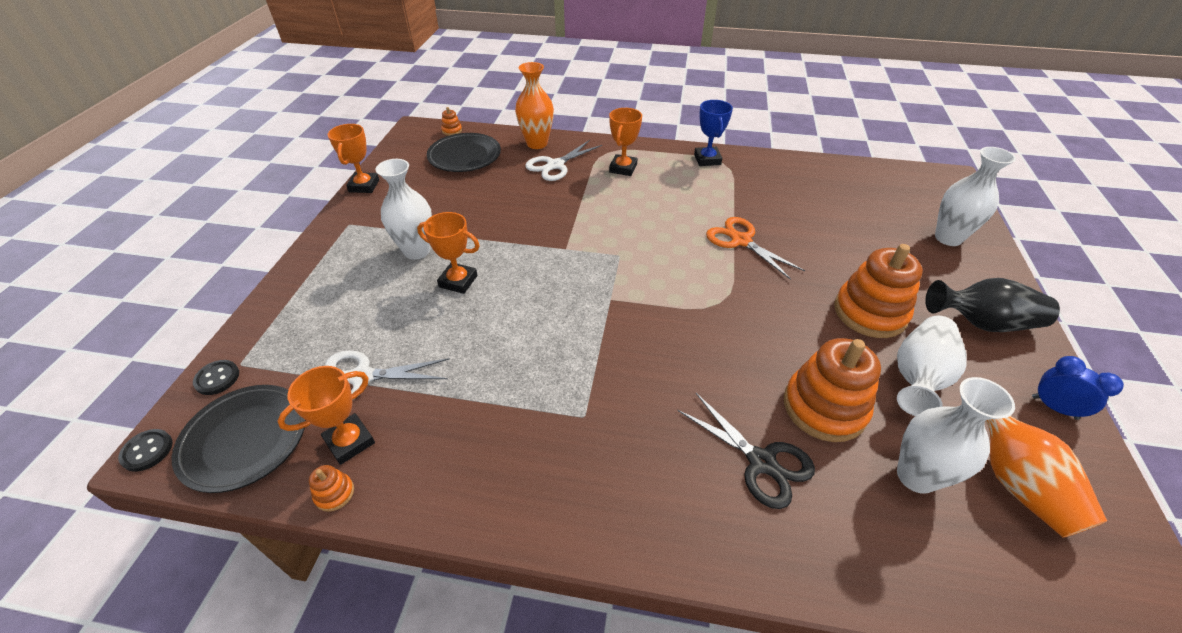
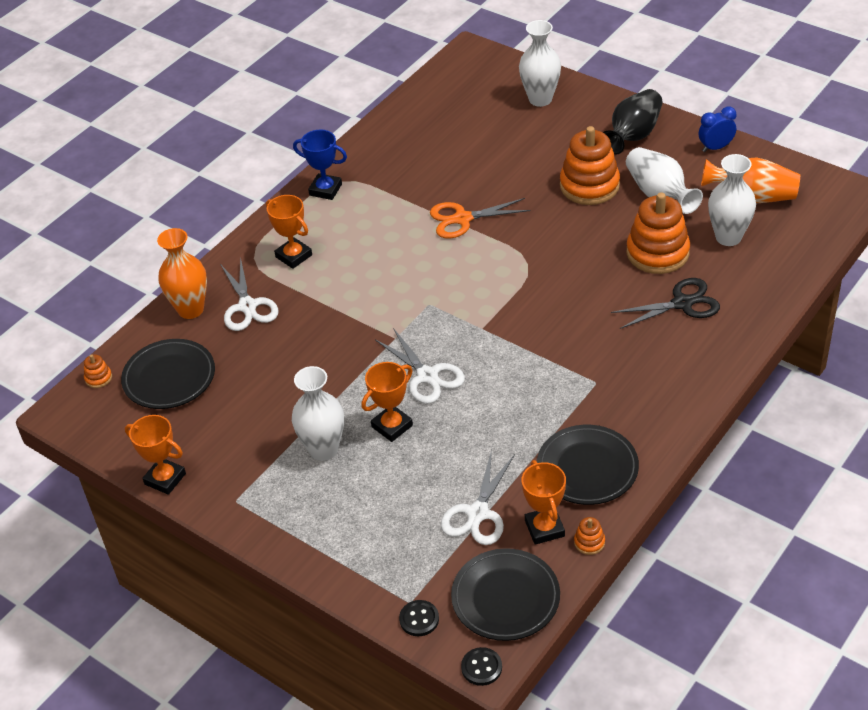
camera: 60 degrees left, 0 degrees up
none -> white scissors [375,328,465,404]
none -> black plate [537,425,639,505]

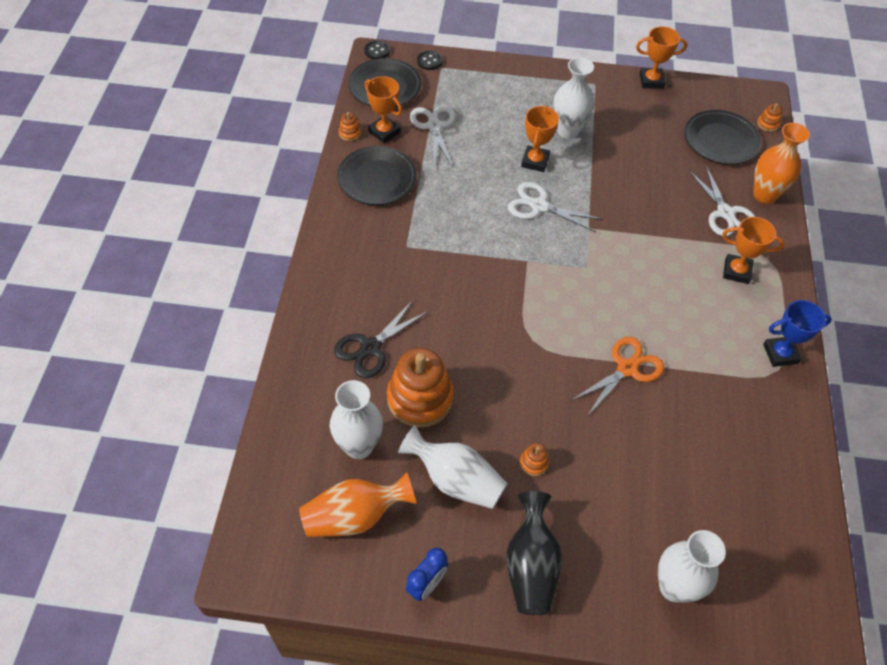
camera: 145 degrees right, 10 degrees up
white scissors [220,257,279,331] -> white scissors turned 150 degrees counterclockwise [689,166,755,236]
orange stacking toy [560,126,620,205] -> orange stacking toy [520,443,549,476], size x0.42

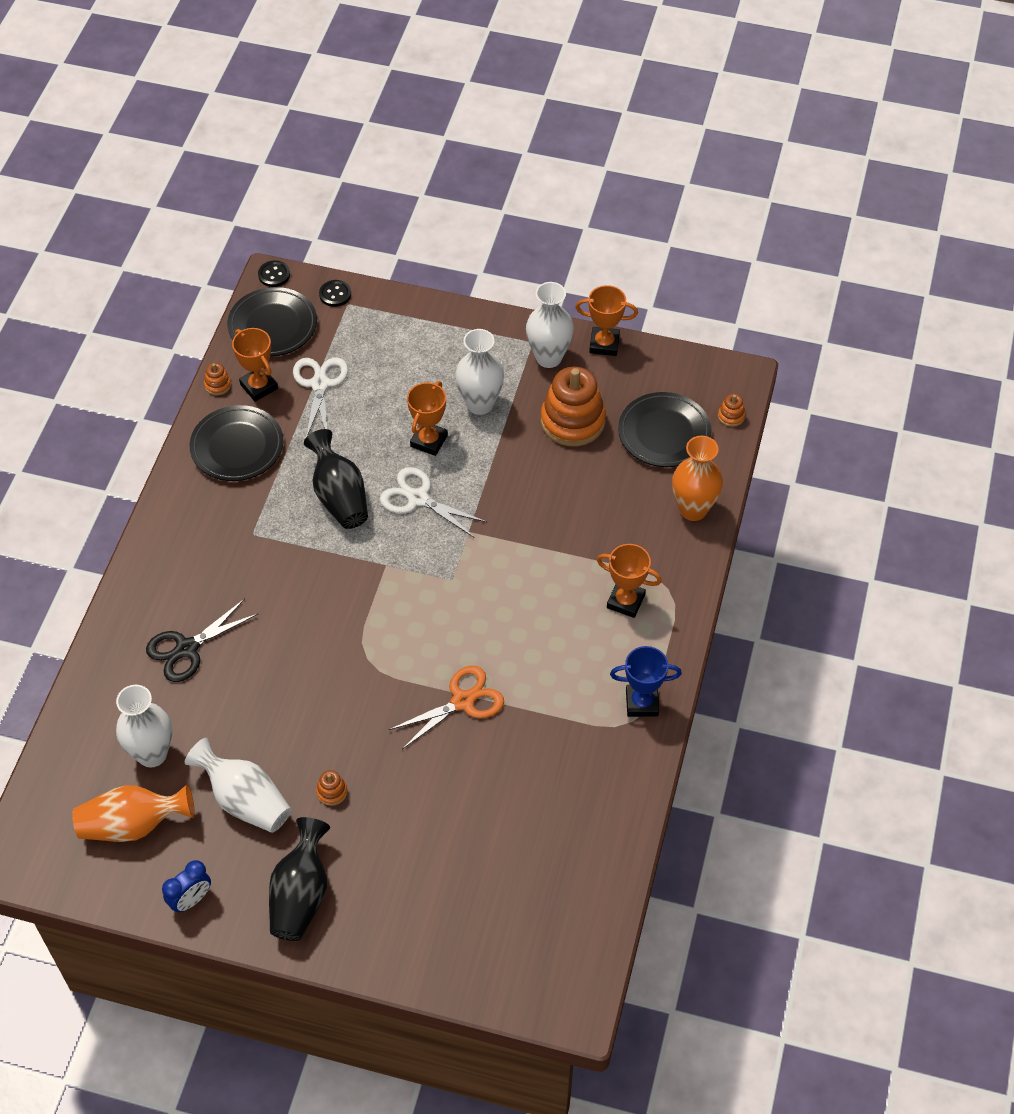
camera: 10 degrees right, 0 degrees up
orange stacking toy [387,348,454,428] -> orange stacking toy moved to [541,367,606,446]
white vase [658,530,726,603] -> white vase moved to [526,282,574,368]
white scissors [689,166,755,236] -> none
none -> black vase [304,429,368,529]

